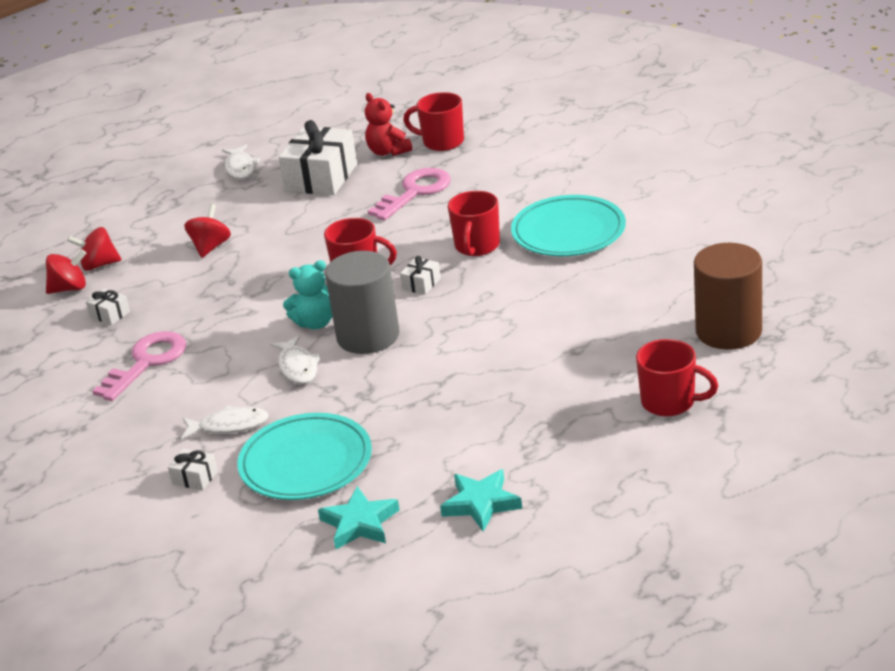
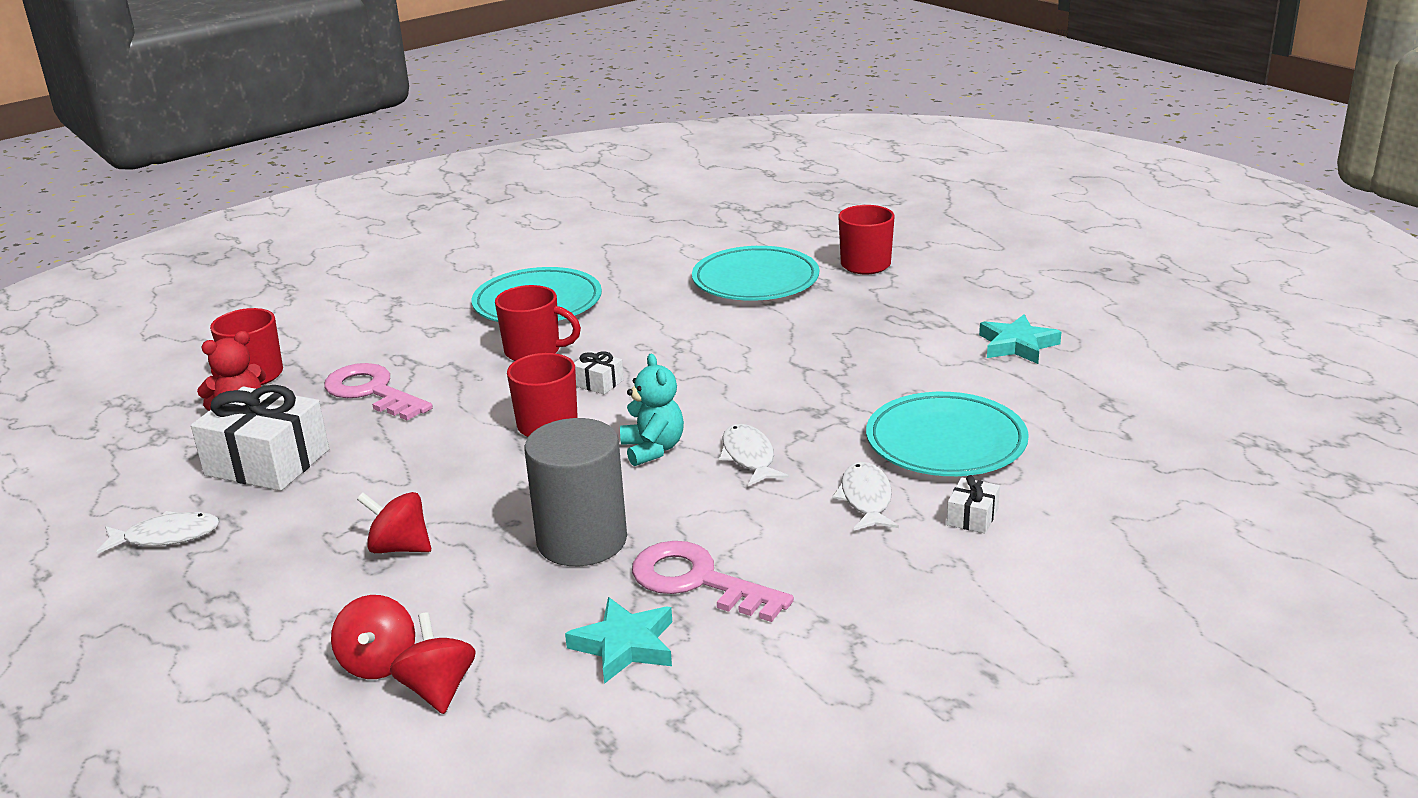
camera: 90 degrees left, 5 degrees down
white gift [86,288,130,325] -> none
white fish [270,335,321,384] -> white fish turned 90 degrees counterclockwise [719,424,789,486]
turquoise star [318,486,400,549] -> turquoise star moved to [565,597,672,684]
grey cylinder [325,251,399,354] -> grey cylinder moved to [524,418,627,566]
brown cylinder [694,243,762,350] -> none
none -> turquoise plate [692,246,819,301]

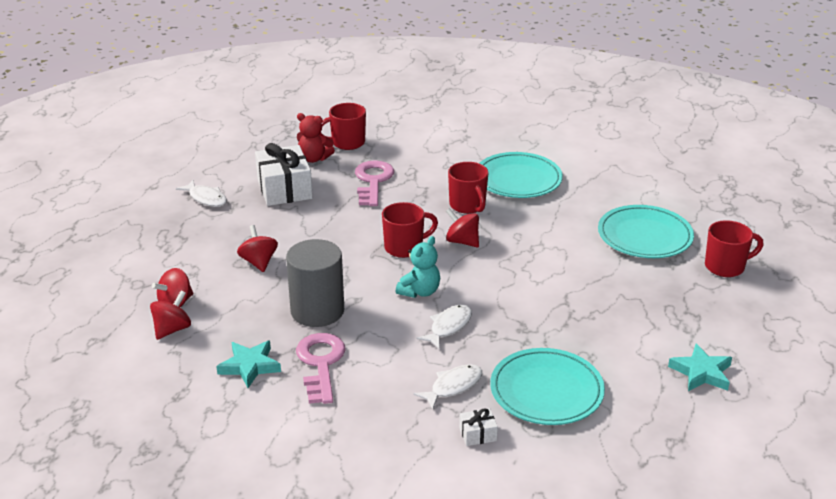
camera: 50 degrees right, 5 degrees up
white gift [574,351,624,395] -> red spinning top [446,208,479,247]

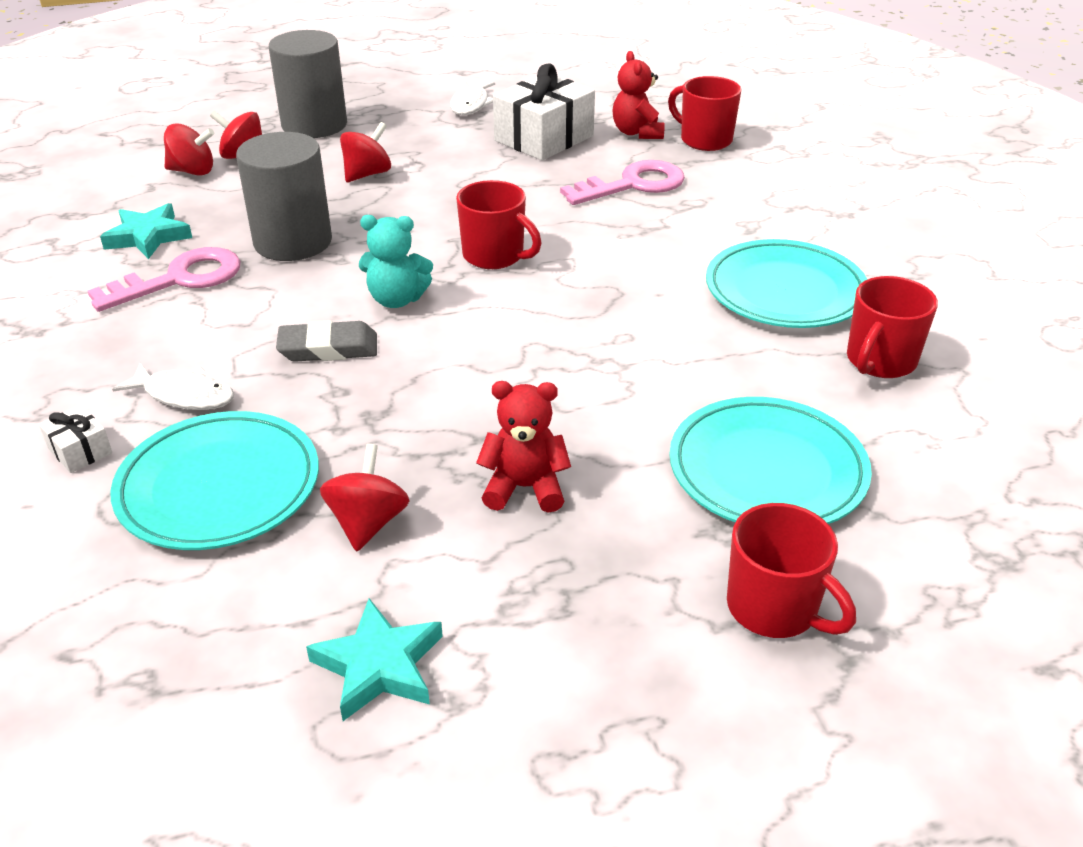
camera: 60 degrees right, 5 degrees up
white fish [417,304,472,349] -> grey eraser [276,321,377,362]
red spinning top [446,208,479,247] -> red spinning top moved to [320,444,410,551]
red mug [448,162,489,214] -> red mug moved to [847,276,938,378]
none -> grey cylinder [269,30,347,138]
none -> red teddy bear [476,381,571,513]

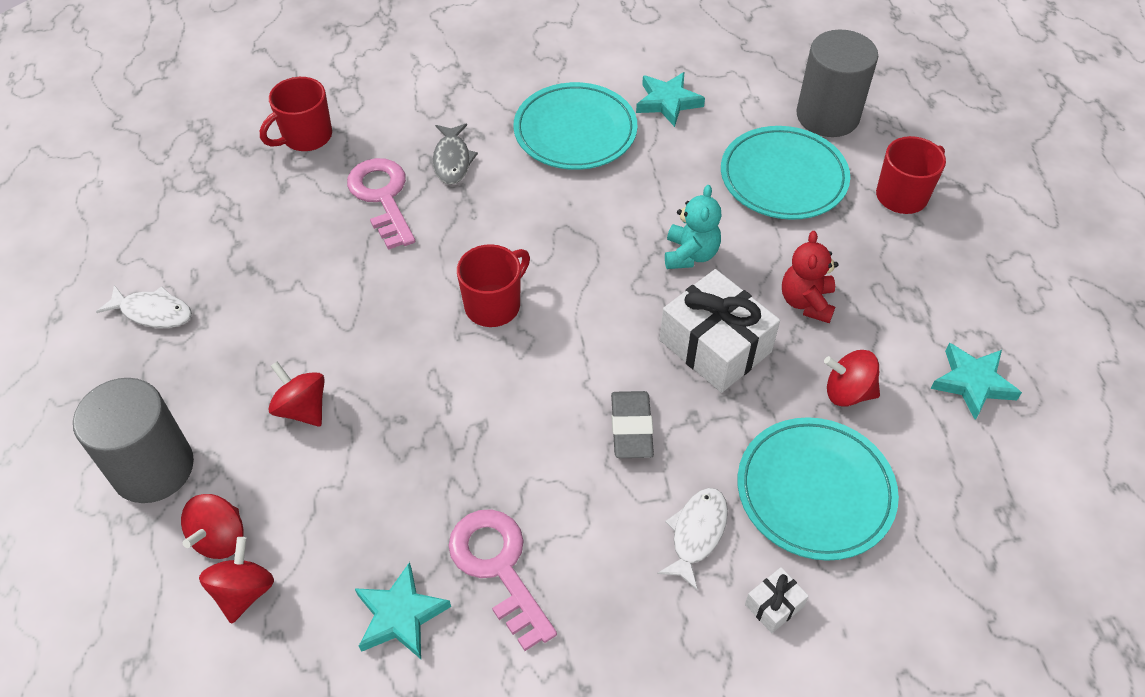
camera: 85 degrees left, 15 degrees up
grey cylinder [236,132,332,261] -> grey cylinder moved to [797,29,878,137]
turquoise teddy bear [359,215,433,308] -> turquoise teddy bear moved to [665,185,722,269]
white gift [493,63,595,160] -> white gift moved to [660,269,780,393]
red teddy bear [612,51,665,139] -> none
red mug [847,276,938,378] -> turquoise star [636,72,705,127]
none -> grey fish [433,124,478,185]

